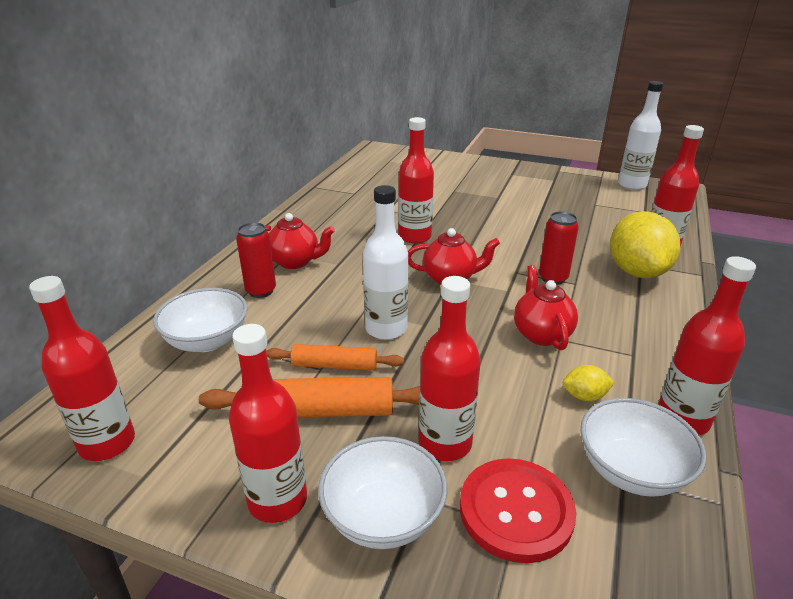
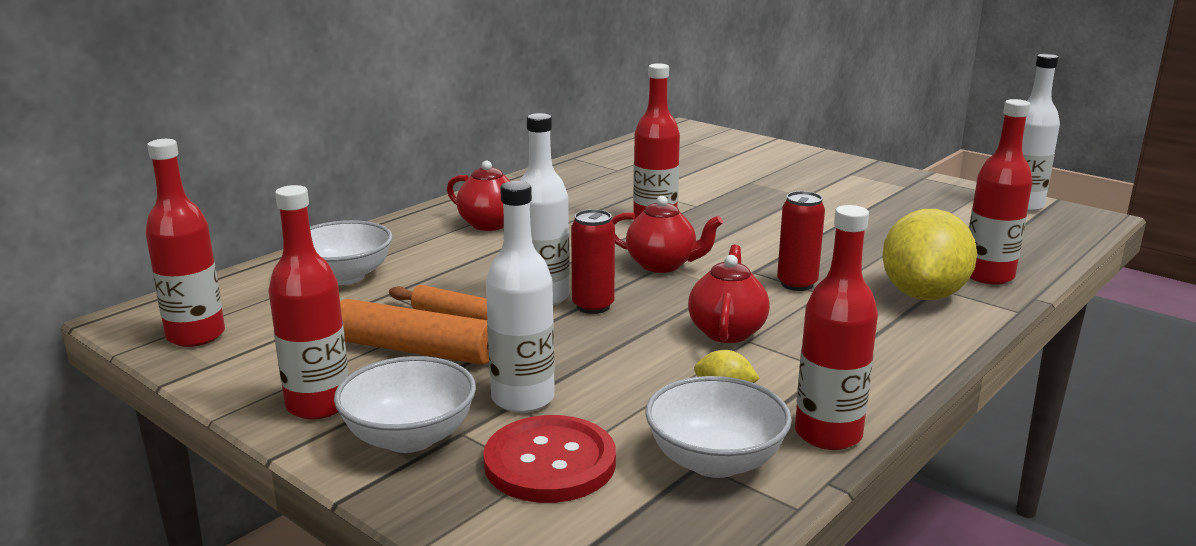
camera: 20 degrees right, 10 degrees down
red can [236,222,276,298] -> red can moved to [571,209,615,314]
red bottle [419,276,481,461] -> white bottle [486,181,555,413]

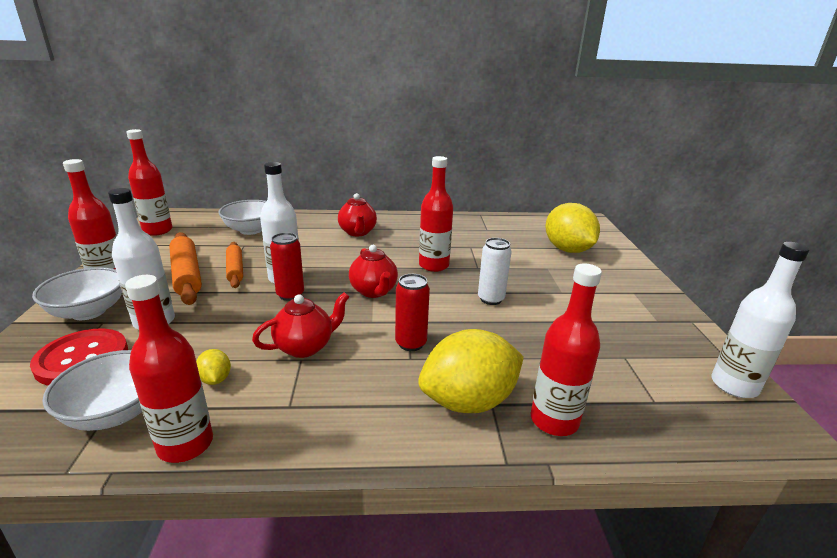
camera: 45 degrees right, 5 degrees up
none -> white can [478,238,512,305]
none -> yellow lemon [545,203,600,253]

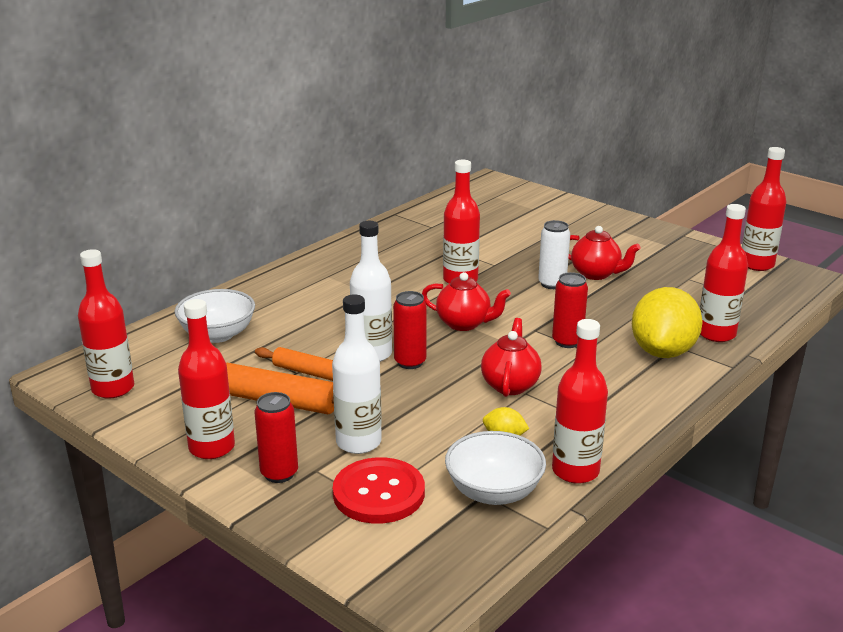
camera: 45 degrees left, 0 degrees up
white bowl [32,267,122,320] -> red can [255,392,298,483]
red teapot [338,193,377,236] -> red teapot moved to [568,226,641,280]
yellow lemon [545,203,600,253] -> none
white bottle [711,242,810,398] -> red bottle [742,147,786,271]

